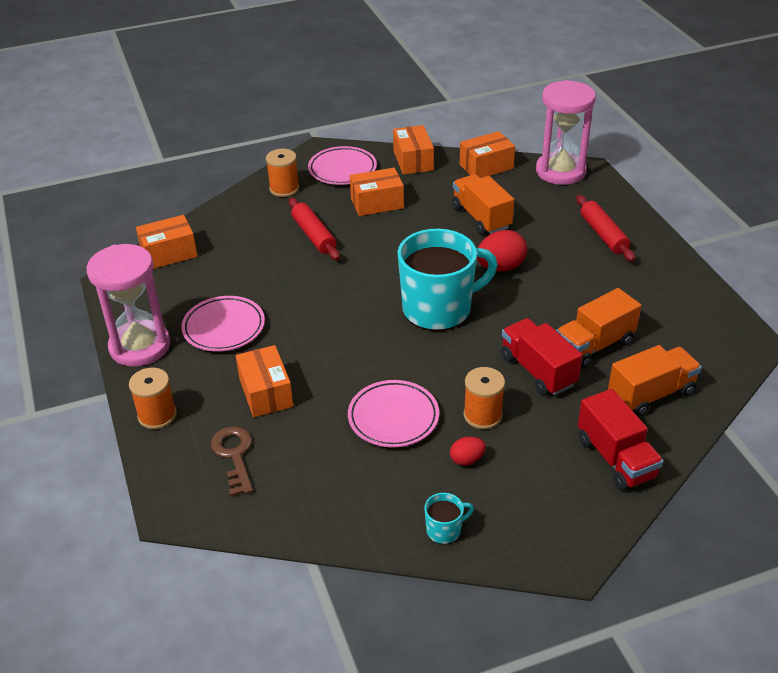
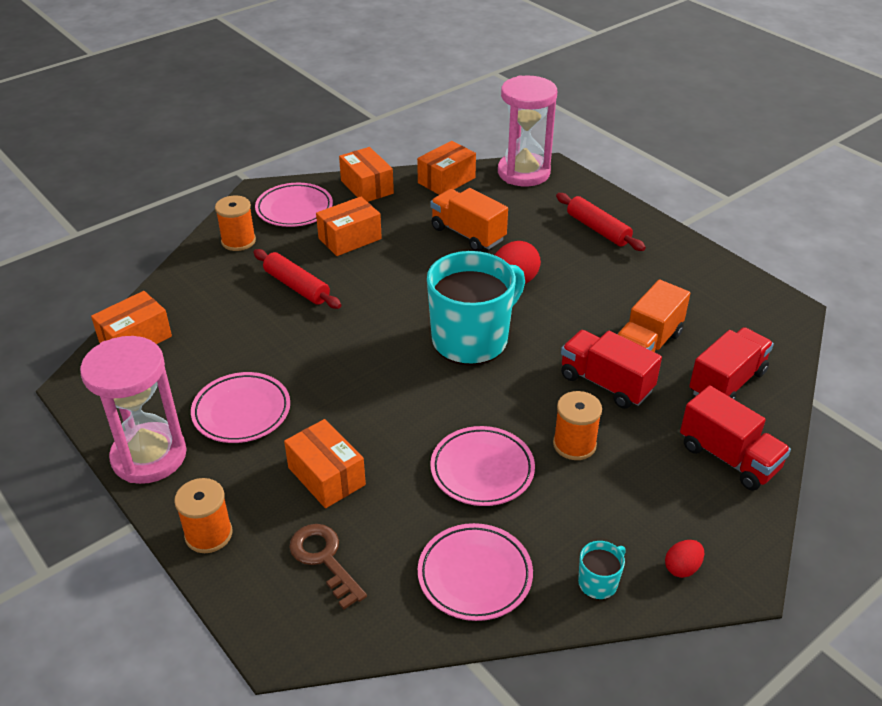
camera: 20 degrees left, 0 degrees up
red egg [450,437,486,466] -> red egg moved to [665,540,704,578]
orange truck [608,345,702,417] -> red truck [689,327,774,400]
none -> pink plate [418,523,533,621]

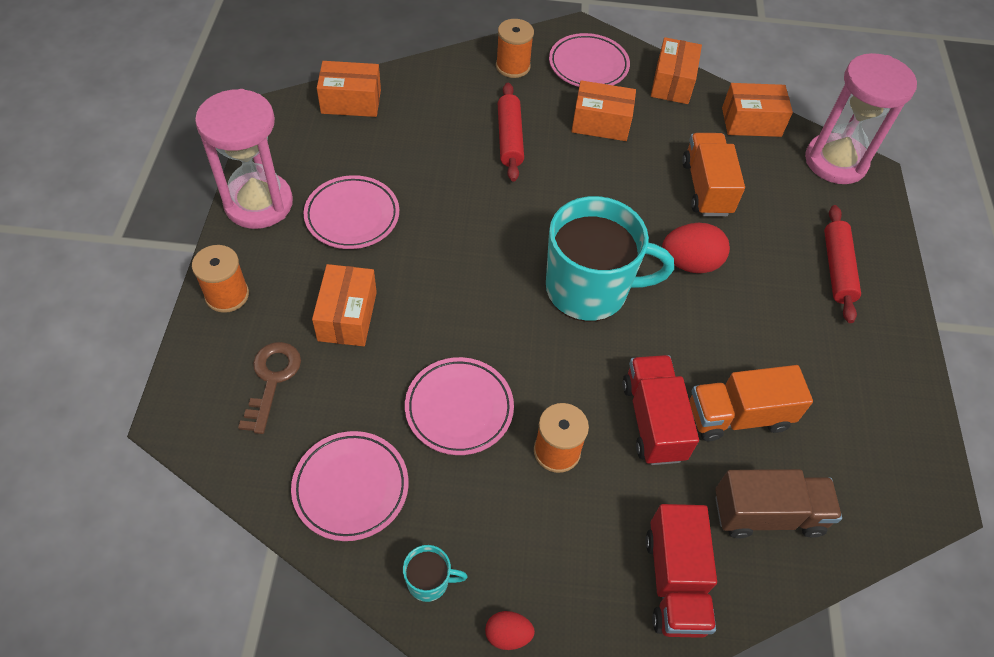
camera: 40 degrees right, 15 degrees up
red truck [689,327,774,400] -> brown truck [715,469,842,538]

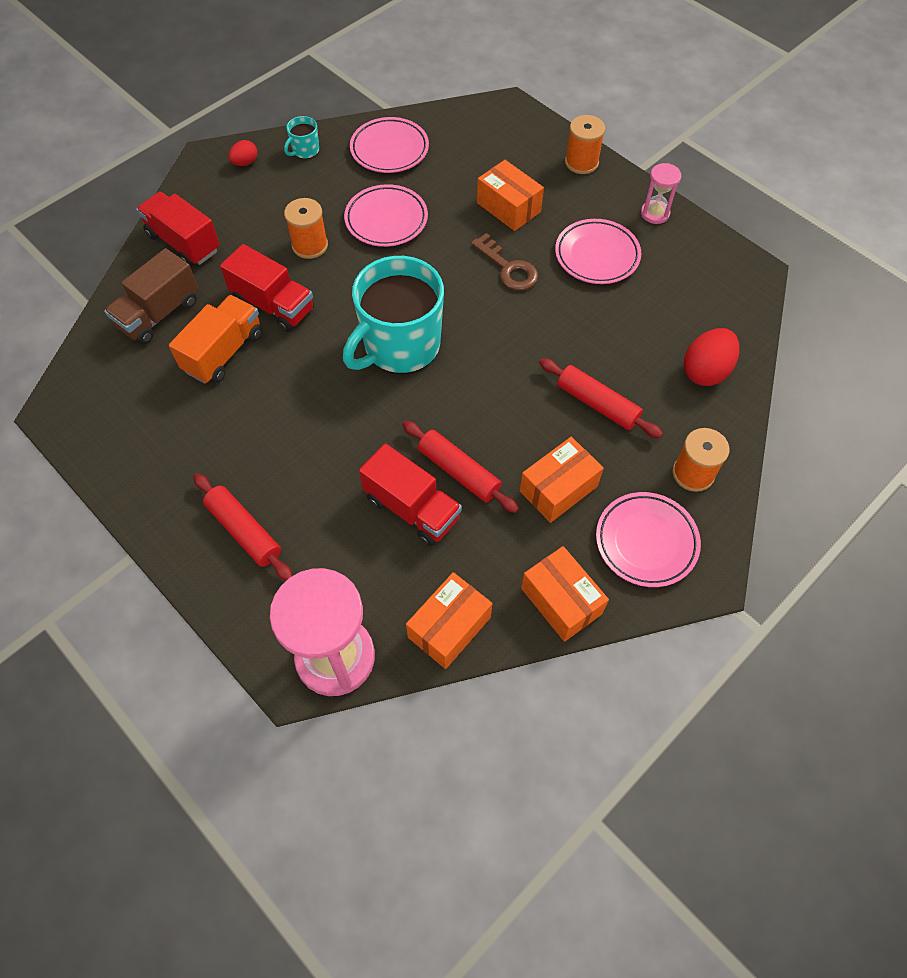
camera: 135 degrees right, 5 degrees up
pink hourglass [195,89,293,229] -> pink hourglass [641,163,681,224], size x0.49
brown key [238,342,301,434] -> brown key moved to [471,233,538,290]
orange box [317,61,381,117] -> none
red egg [662,223,730,273] -> red egg moved to [684,328,739,386]
orange truck [682,133,745,216] -> red truck [359,443,462,546]
none -> red rolling pin [402,421,519,513]

